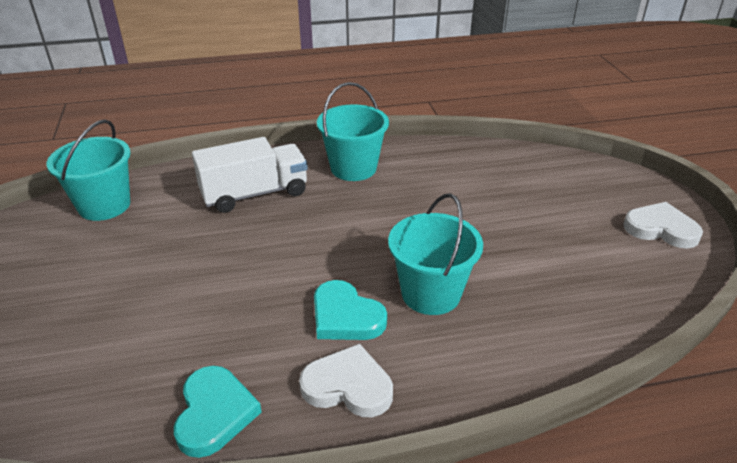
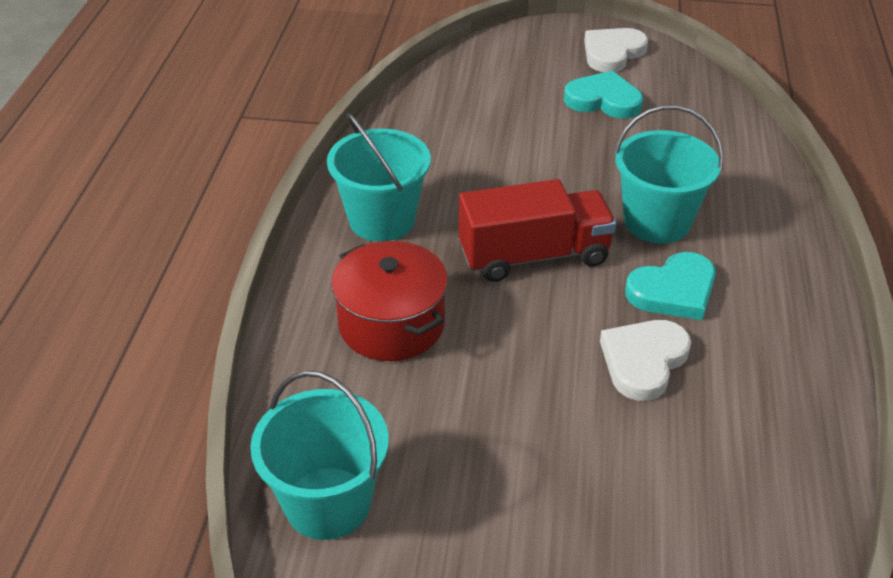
camera: 70 degrees left, 5 degrees up
turquoise heart [174,366,261,458] -> turquoise heart moved to [564,71,643,119]
white truck [192,137,308,213] -> red pot [331,241,448,361]
white heart [299,344,393,417] -> white heart moved to [600,320,691,401]
none -> red truck [459,179,616,282]

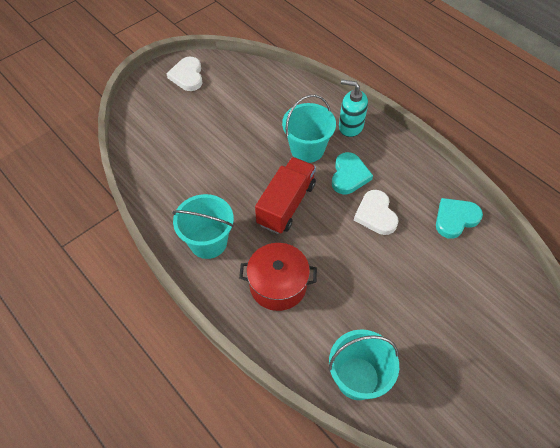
camera: 50 degrees left, 15 degrees up
turquoise heart [564,71,643,119] -> turquoise heart moved to [436,198,483,239]
none -> turquoise soap dispenser [339,80,368,137]

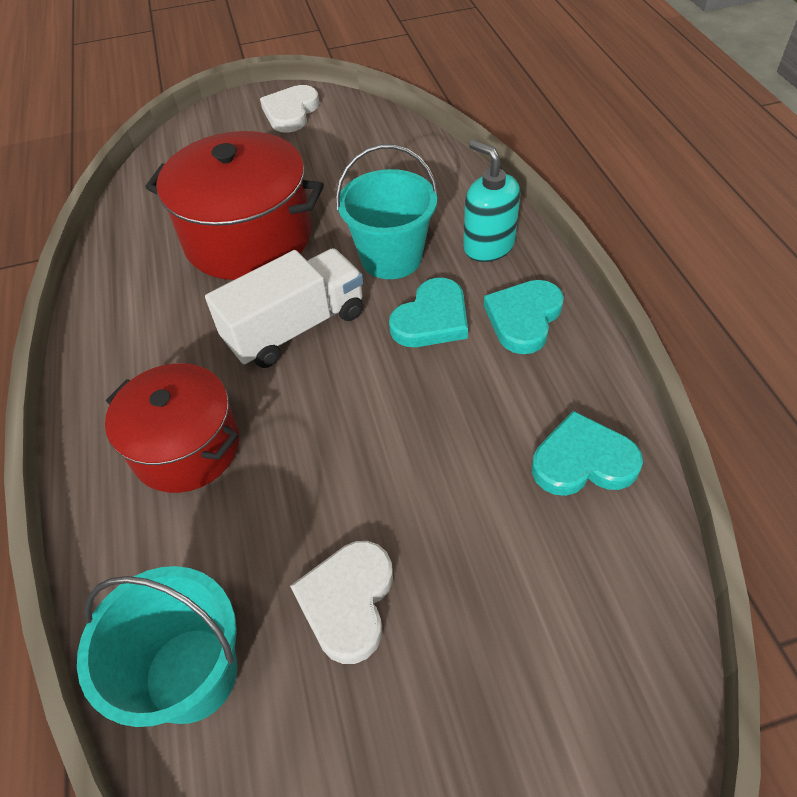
camera: 30 degrees right, 5 degrees down
turquoise bucket [172,194,234,259] -> none
red truck [255,157,316,234] -> white truck [205,248,364,368]
white heart [354,190,399,235] -> white heart moved to [290,541,393,664]
none -> red pot [145,131,324,280]
none -> turquoise heart [484,280,564,354]

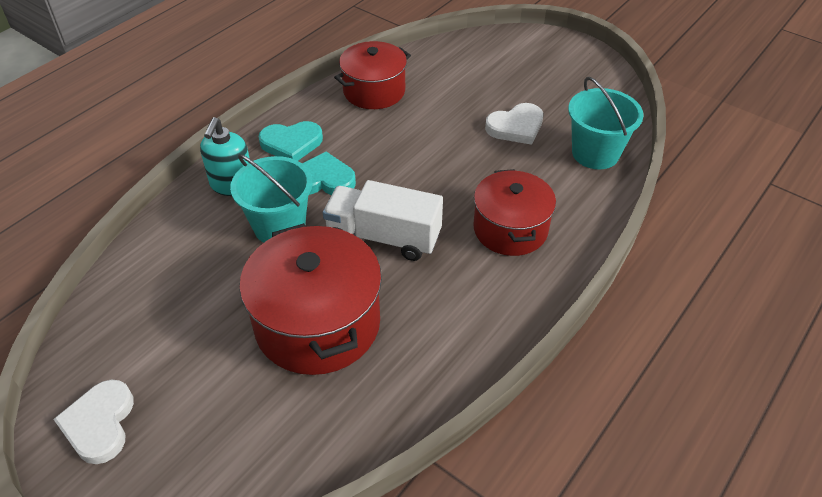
camera: 130 degrees left, 5 degrees down
white heart [260,85,319,133] -> white heart turned 105 degrees clockwise [53,379,134,464]
turquoise heart [532,411,643,496] -> red pot [334,41,411,109]

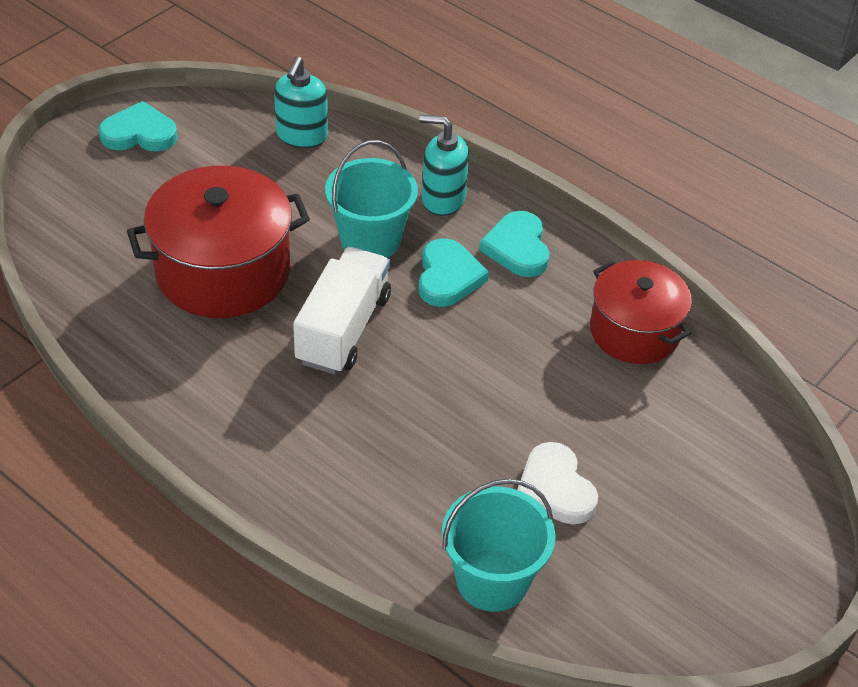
camera: 90 degrees right, 0 degrees up
white heart [53,379,134,464] -> turquoise heart [99,101,178,151]
red pot [473,169,556,256] -> none
none -> turquoise soap dispenser [274,56,328,148]

